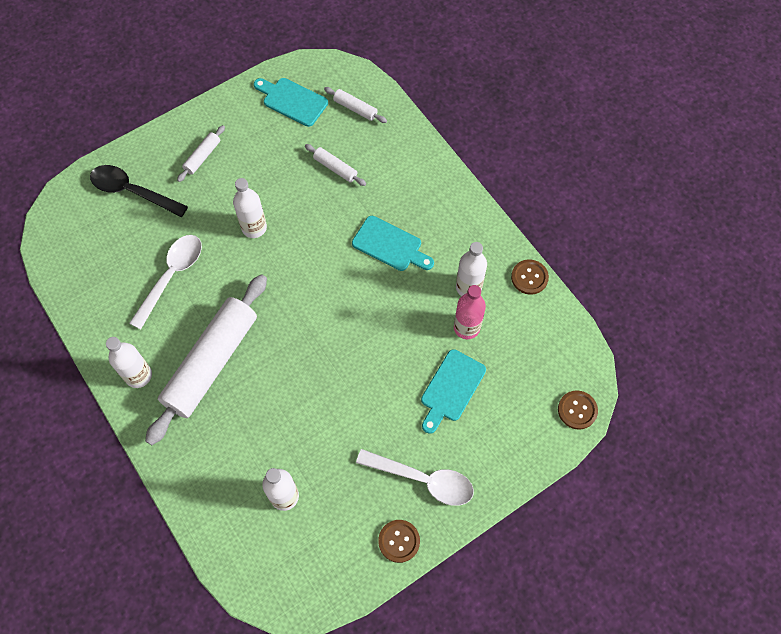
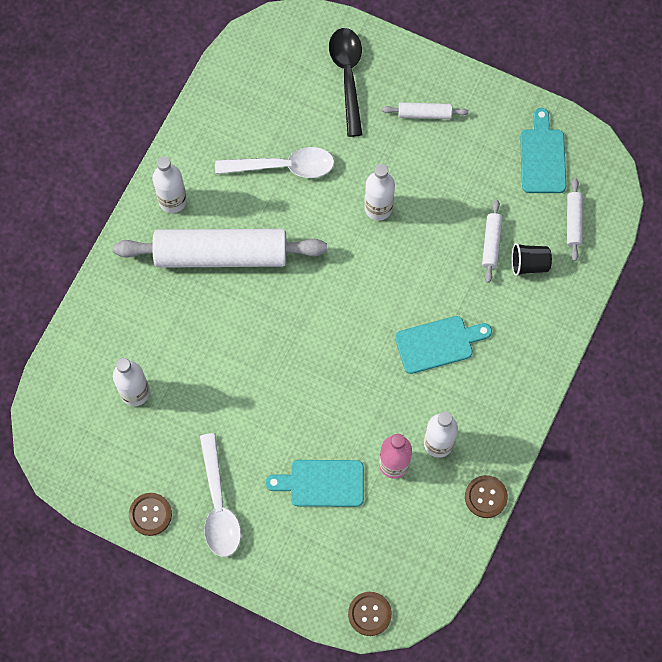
camera: 60 degrees right, 5 degrees up
turquoise cutting board [352,216,434,271] -> turquoise cutting board turned 105 degrees counterclockwise [395,316,492,374]
none -> black cup [512,243,552,276]

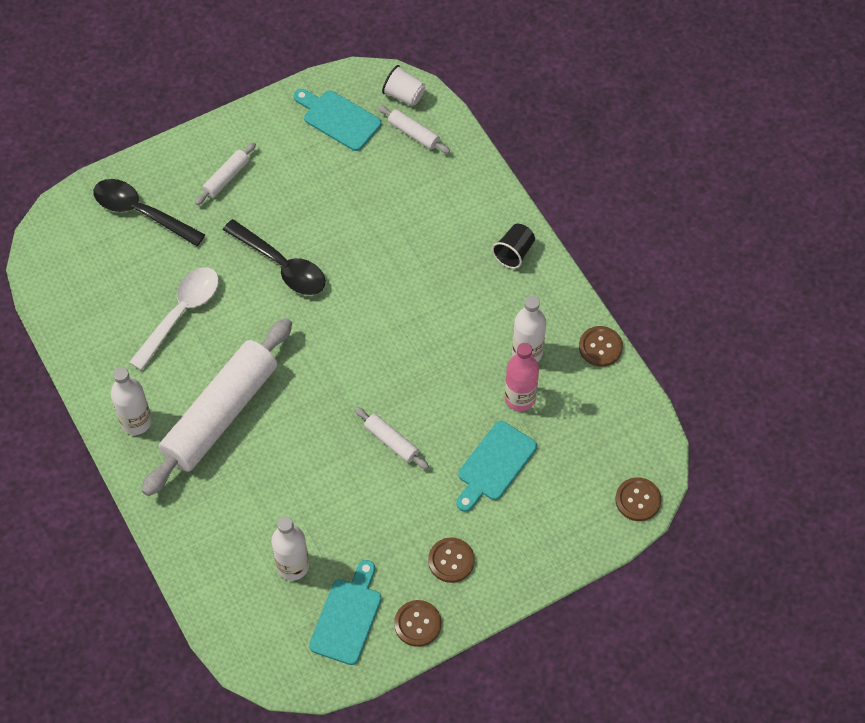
camera: 55 degrees left, 10 degrees down
white spoon [200,433,241,557] -> brown button [428,537,475,583]
white bottle [364,164,395,220] -> black spoon [223,219,326,295]
turquoise cutting board [395,316,492,374] -> turquoise cutting board moved to [309,560,382,665]
white rolling pin [482,200,503,283] -> white rolling pin moved to [355,407,429,469]
black cup [512,243,552,276] -> black cup moved to [492,224,535,269]
none -> white cup [382,65,425,106]

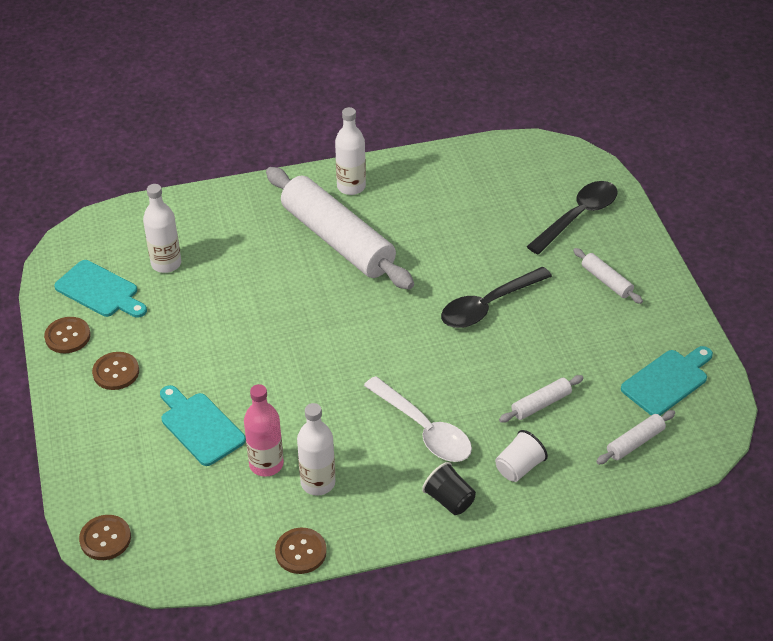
camera: 105 degrees right, 15 degrees down
white spoon [129,267,219,370] -> white spoon moved to [364,376,472,462]
white rolling pin [355,407,429,469] -> white rolling pin moved to [499,375,583,423]
white cup [382,65,425,106] -> white cup moved to [495,430,548,482]

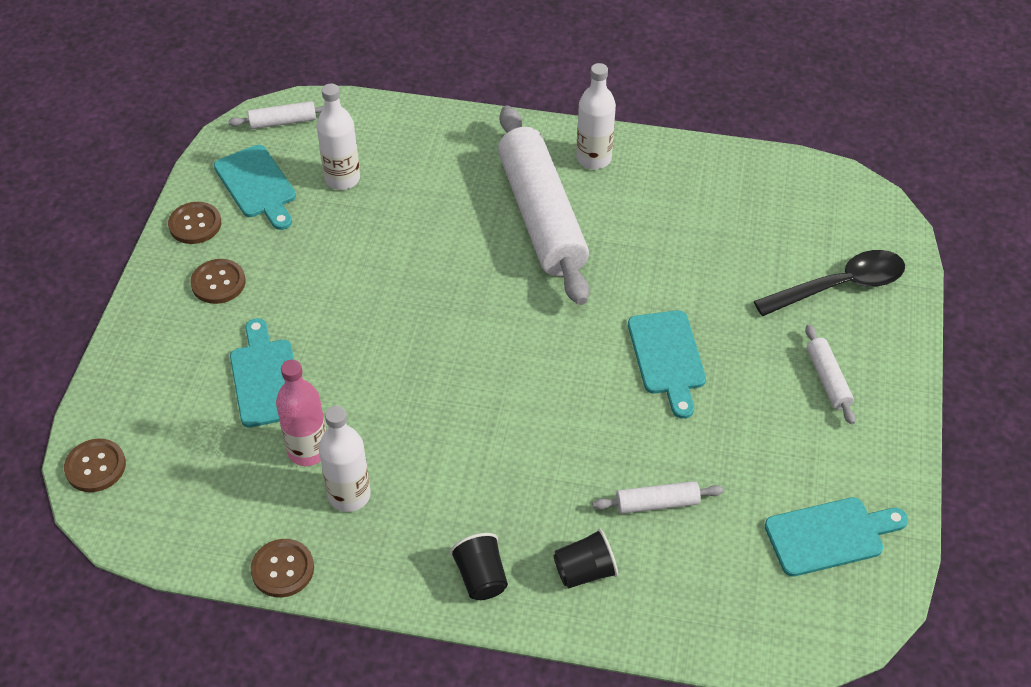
camera: 25 degrees right, 5 degrees up
white spoon [364,376,472,462] -> none
black spoon [441,267,552,328] -> turquoise cutting board [628,310,706,419]
white cup [495,430,548,482] -> black cup [553,528,618,589]
white rolling pin [596,410,675,464] -> white rolling pin moved to [228,101,325,129]

